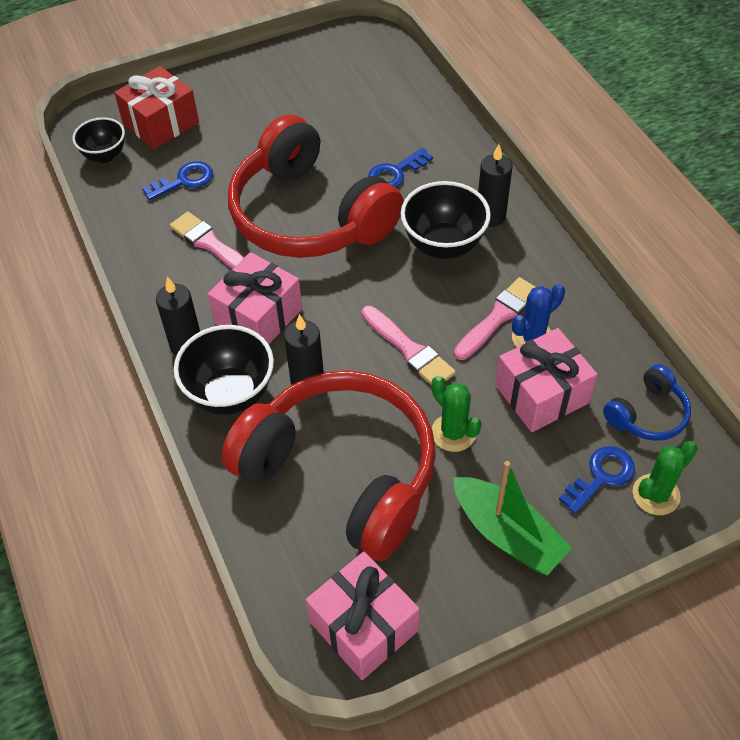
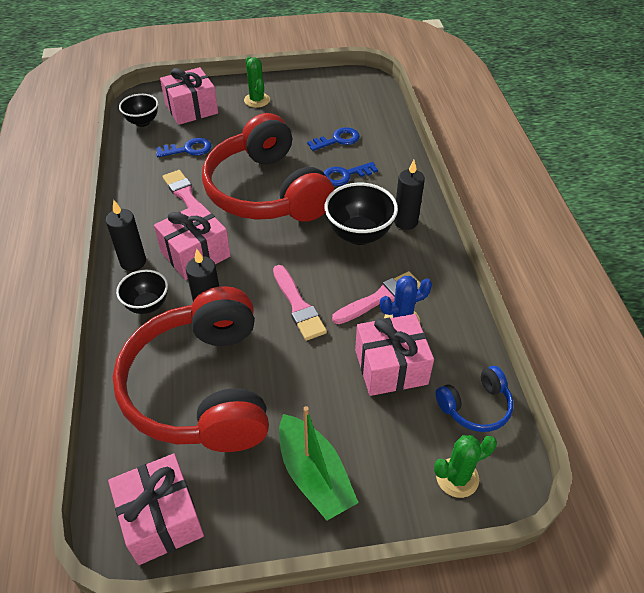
camera: 15 degrees right, 5 degrees down
red gift [114,66,199,149] -> pink gift [160,67,218,125]
black bowl [174,325,274,415] -> black bowl [116,270,168,314], size x0.64
red headphones [221,370,436,561] -> red headphones turned 150 degrees counterclockwise [113,286,269,452]
green cactus [431,376,482,452] -> green cactus moved to [244,57,270,108]
blue key [559,446,635,514] -> blue key moved to [307,127,360,151]

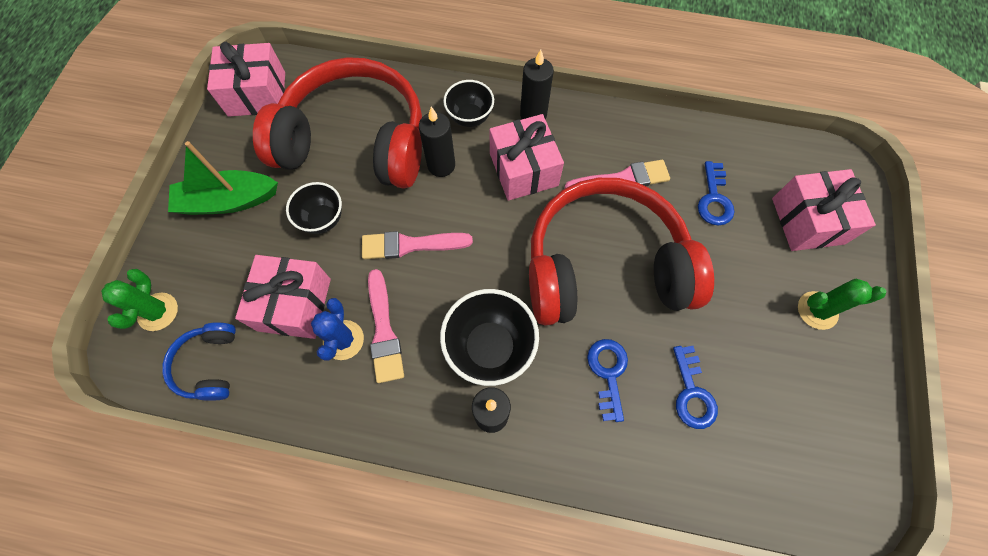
camera: 110 degrees right, 20 degrees up
black bowl [119,94,158,127] -> black bowl moved to [286,182,342,234]

